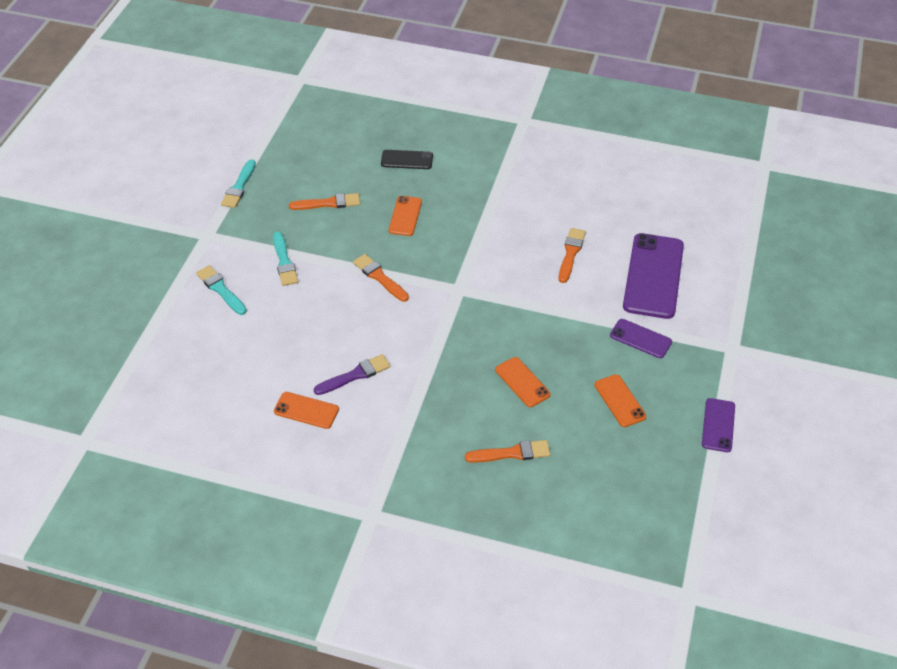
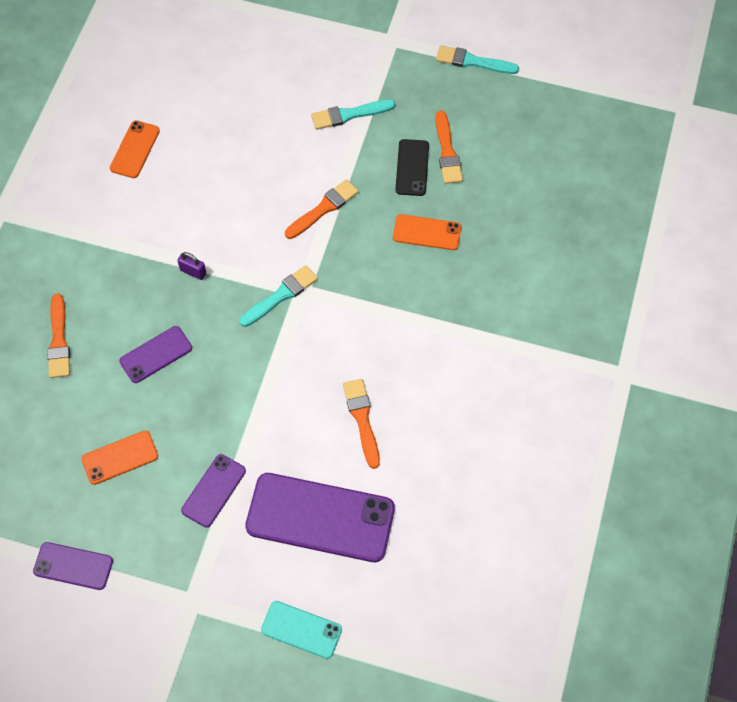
camera: 90 degrees right, 15 degrees up
turquoise brush [196,265,247,315] -> turquoise brush moved to [239,265,318,327]
purple brush [314,354,391,395] -> none
black phone [381,150,433,169] -> black phone moved to [395,139,429,196]
orange phone [495,357,550,407] -> purple phone [119,326,192,383]
orange brush [559,228,586,283] -> orange brush turned 120 degrees counterclockwise [343,379,380,469]
none -> purple padlock [177,252,206,280]
none -> turquoise phone [261,601,342,659]

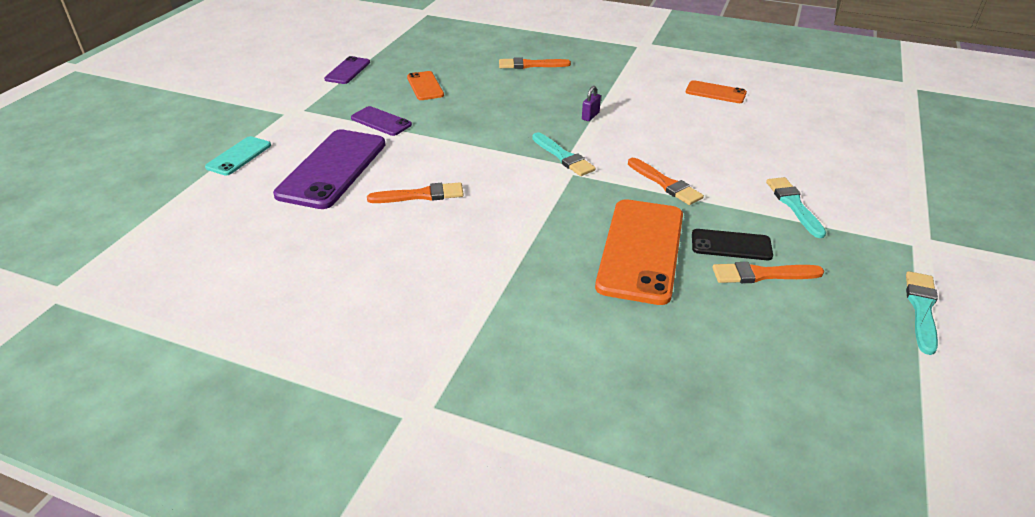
camera: 95 degrees right, 25 degrees down
purple phone [119,326,192,383] -> none
orange phone [393,214,461,250] -> orange phone [595,199,683,305], size x1.93

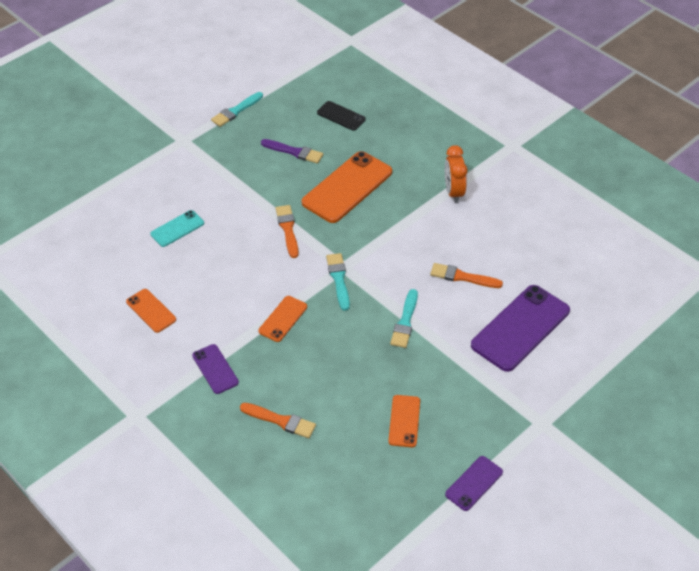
camera: 155 degrees left, 10 degrees up
turquoise phone [205,136,271,175] -> turquoise phone moved to [150,210,204,247]
purple phone [351,106,412,136] -> purple phone moved to [192,344,239,394]
purple padlock [582,86,601,121] -> orange phone [259,296,307,342]
black phone [692,229,773,260] -> black phone moved to [317,101,366,131]
orange brush [712,262,824,283] -> purple brush [261,139,323,164]
turquoise brush [766,177,826,238] -> turquoise brush moved to [390,289,418,348]
none -> orange clock [445,145,467,203]

